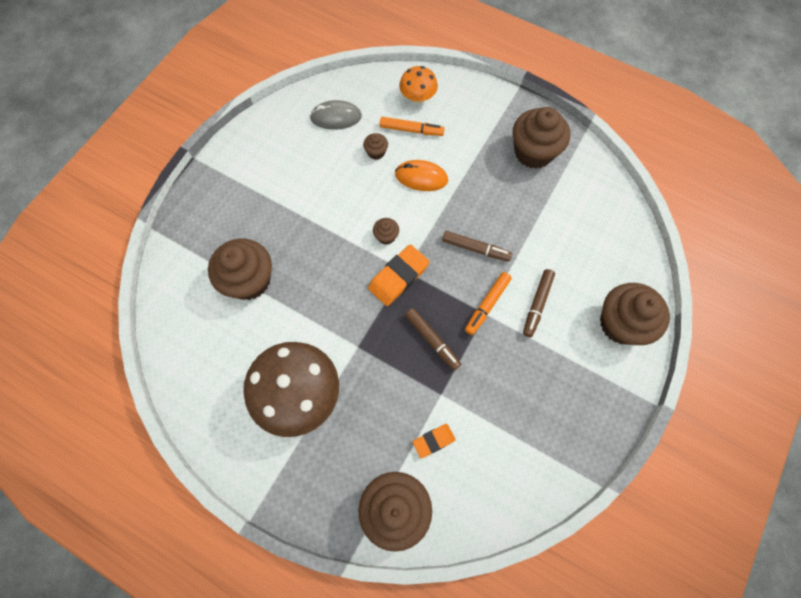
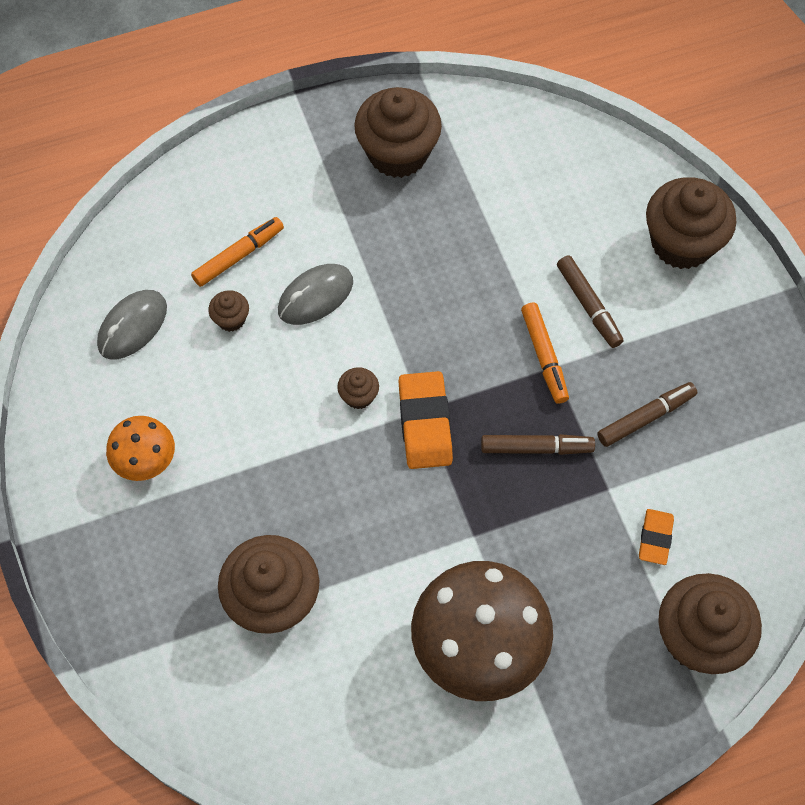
camera: 50 degrees left, 5 degrees down
orange mouse [395,160,448,191] -> grey mouse [278,264,353,325]
orange mushroom [399,66,438,104] -> orange mushroom moved to [106,416,175,481]
brown marker [442,231,512,262] -> brown marker moved to [597,382,697,447]

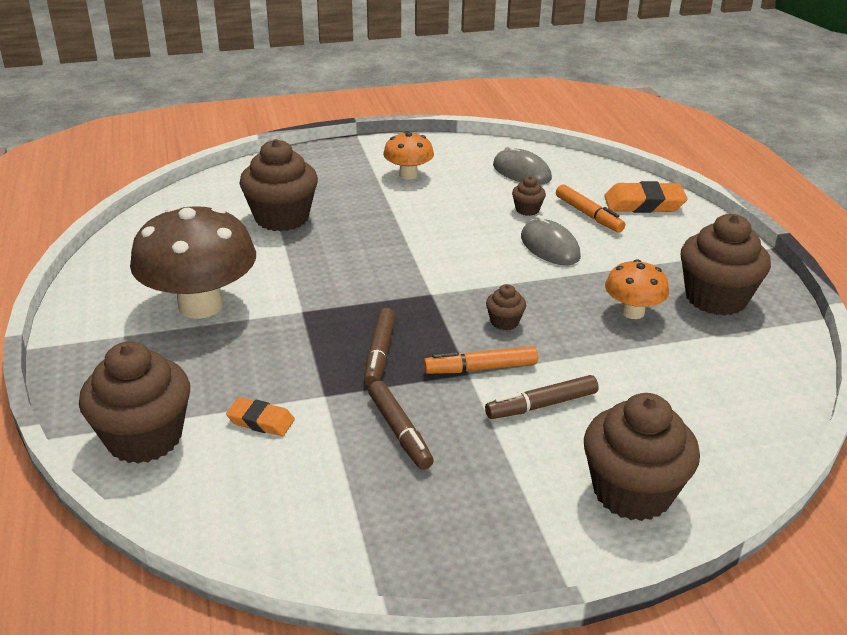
camera: 95 degrees right, 30 degrees down
brown cupcake [337,367,379,409] -> brown cupcake moved to [486,284,526,330]
orange eraser [398,371,453,469] -> orange eraser moved to [604,181,687,213]
none -> orange mushroom [605,259,669,319]

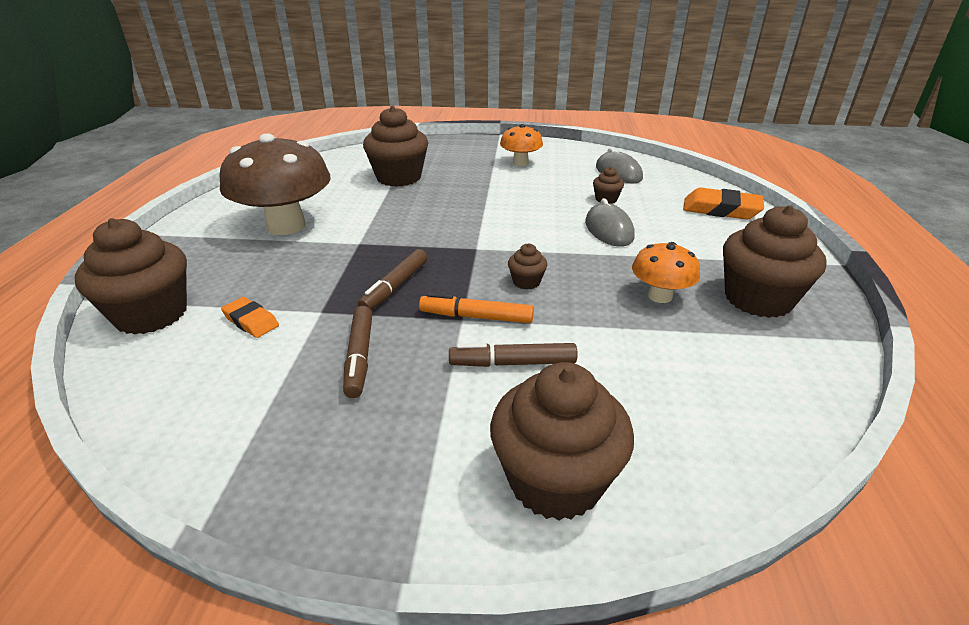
camera: 20 degrees right, 0 degrees up
orange marker [556,184,625,233] -> none

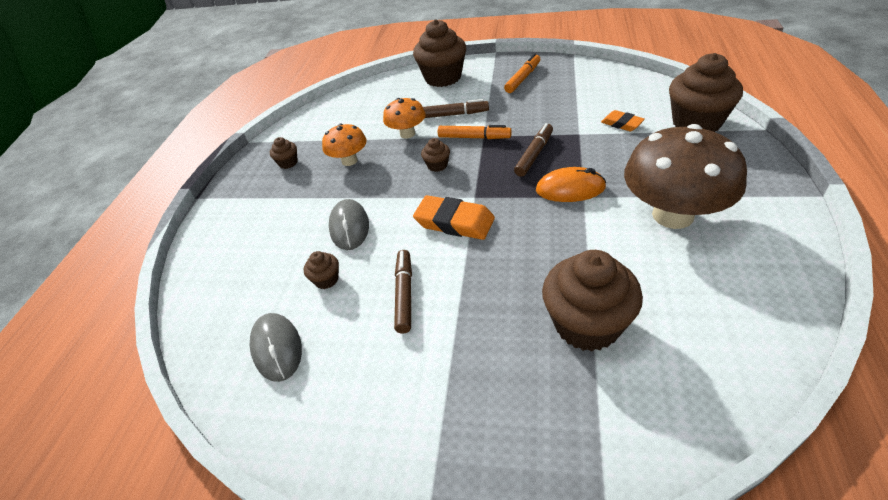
camera: 170 degrees left, 10 degrees up
brown marker [343,306,373,398] -> brown marker moved to [394,250,412,333]
orange mushroom [500,124,543,166] -> orange mushroom moved to [383,98,426,138]
orange eraser [683,188,764,219] -> orange eraser moved to [413,195,495,240]
brown cupcake [723,205,827,318] -> brown cupcake [270,137,298,169], size x0.45
none -> orange marker [504,54,540,93]
none -> orange mouse [536,167,606,202]

